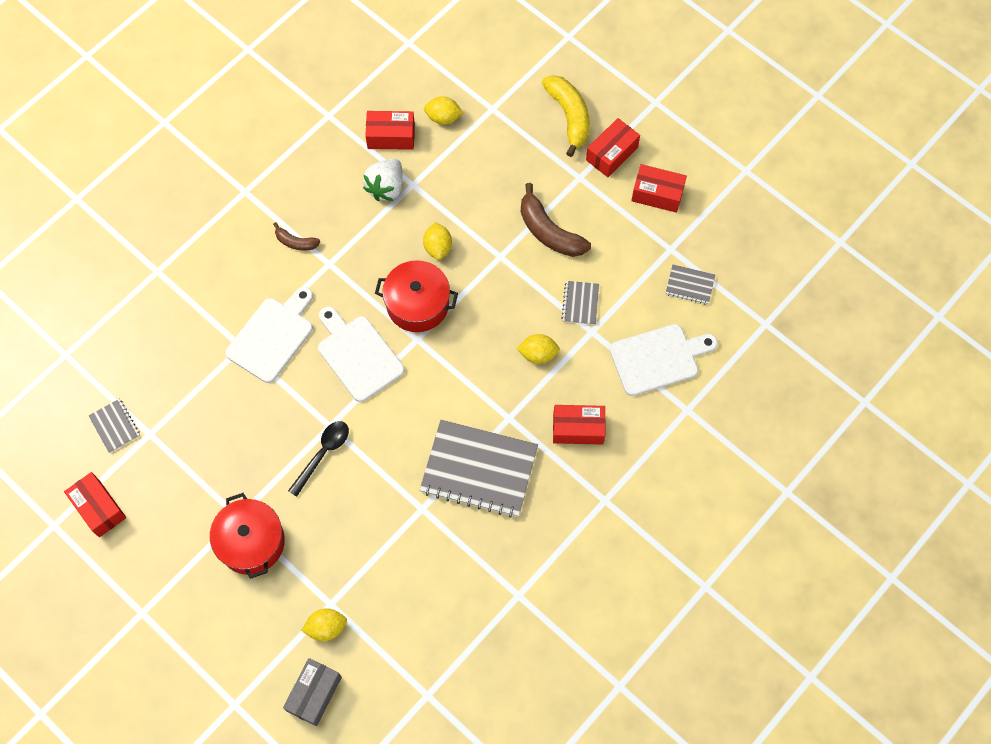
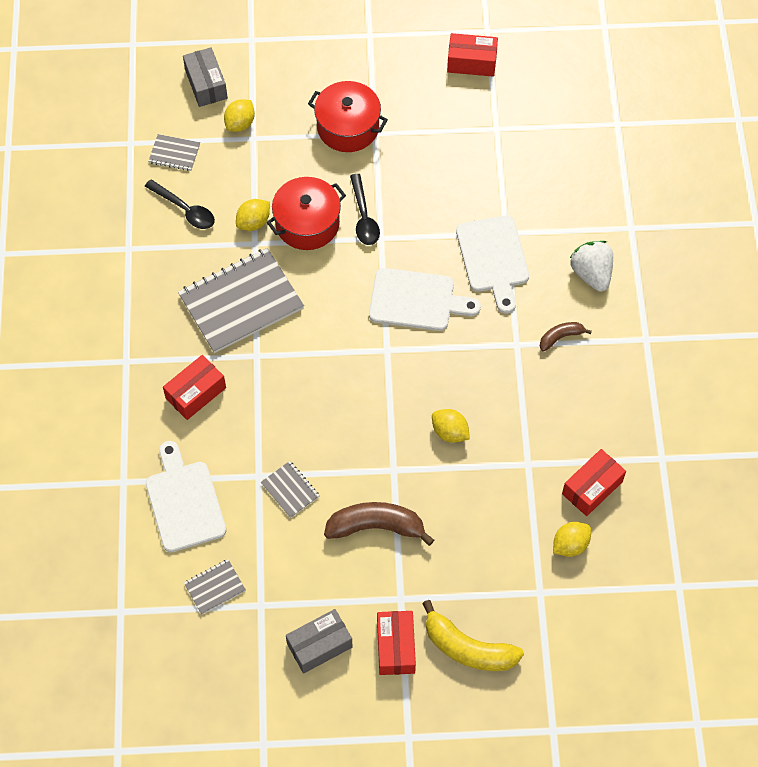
camera: 135 degrees right, 5 degrees down
grey notebook [89,399,140,453] -> grey notebook moved to [148,134,200,171]
white strawberry [363,158,403,201] -> white strawberry moved to [570,241,613,292]
red pot [375,260,458,332] -> red pot moved to [267,177,346,250]
yellow lemon [516,334,560,364] -> yellow lemon moved to [236,199,270,231]
white cutting board [609,324,718,396] -> white cutting board turned 135 degrees clockwise [146,441,226,552]
red box [631,164,687,213] -> grey box [286,609,353,674]
none -> black spoon [145,179,215,229]

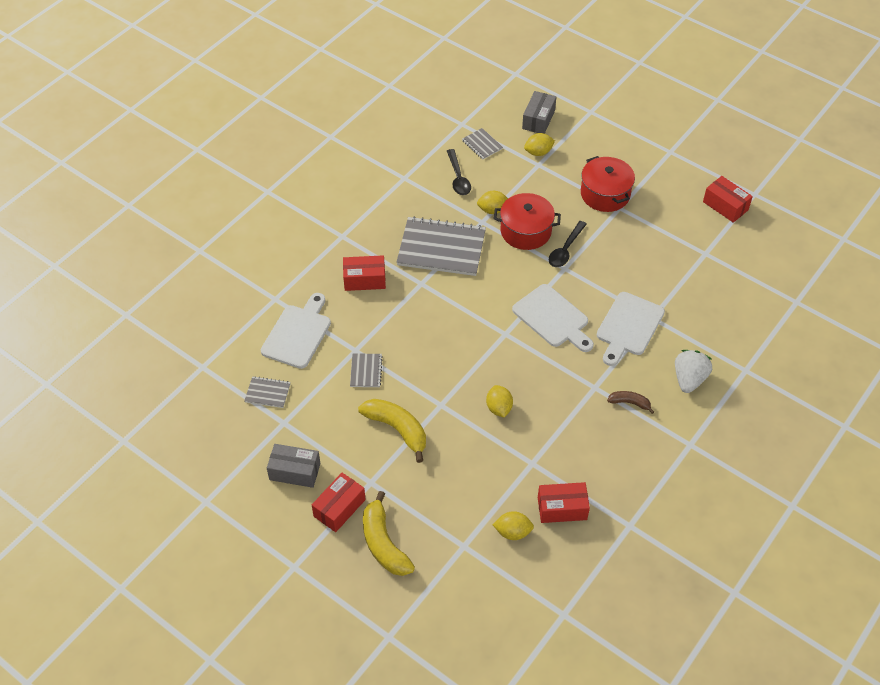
camera: 40 degrees right, 10 degrees down
brown banana [324,502,434,546] -> yellow banana [358,399,426,463]

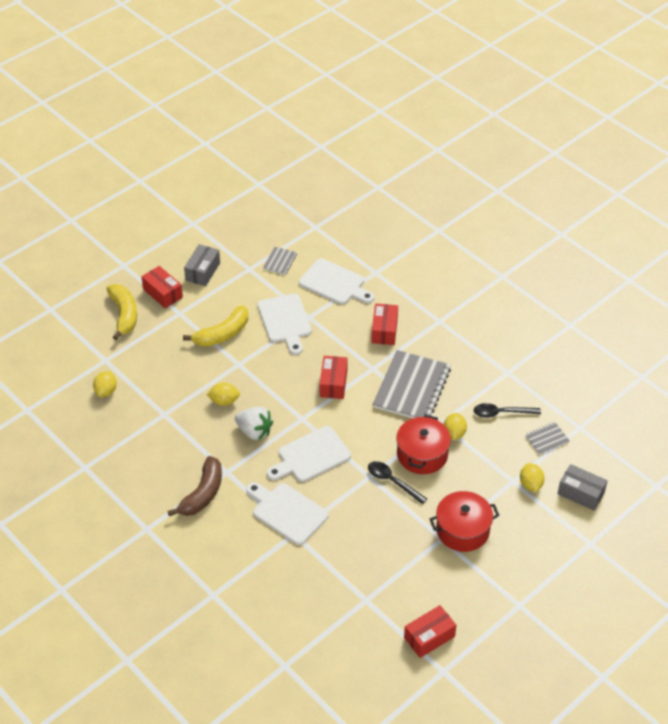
camera: 100 degrees right, 5 degrees down
grey notebook [350,353,383,387] -> white cutting board [258,293,312,355]
yellow banana [363,491,415,576] -> yellow banana turned 90 degrees clockwise [107,284,137,340]
red box [538,482,590,523] -> red box moved to [320,356,348,399]
brown banana [607,391,654,414] -> brown banana [168,456,222,516], size x1.85
white strawberry [675,350,712,393] -> white strawberry moved to [235,407,273,440]

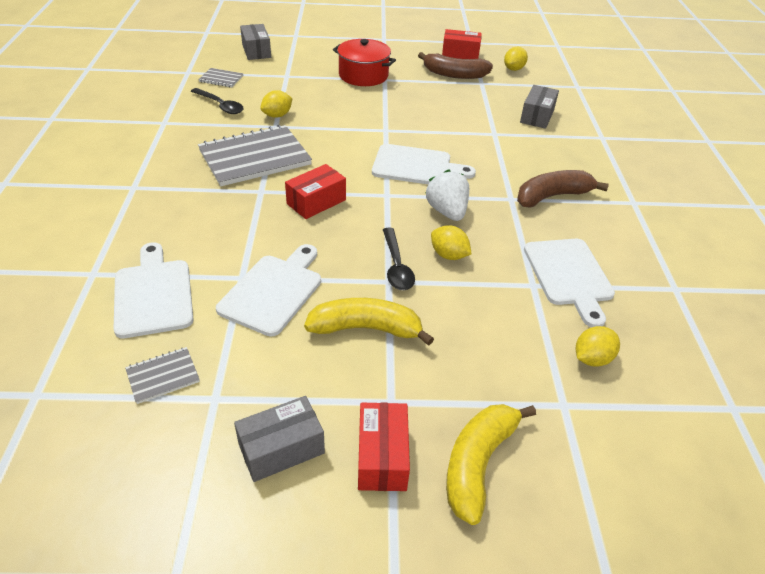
camera: 140 degrees left, 5 degrees down
white cutting board [246,482,328,545] -> white cutting board moved to [524,239,615,327]
black spoon [368,461,427,504] -> black spoon moved to [383,228,415,290]
red box [371,304,398,345] -> none
red pot [396,415,451,474] -> none
yellow lemon [520,463,545,492] -> yellow lemon moved to [504,47,528,71]
none -> brown banana [418,52,493,79]
none -> grey box [520,85,559,129]

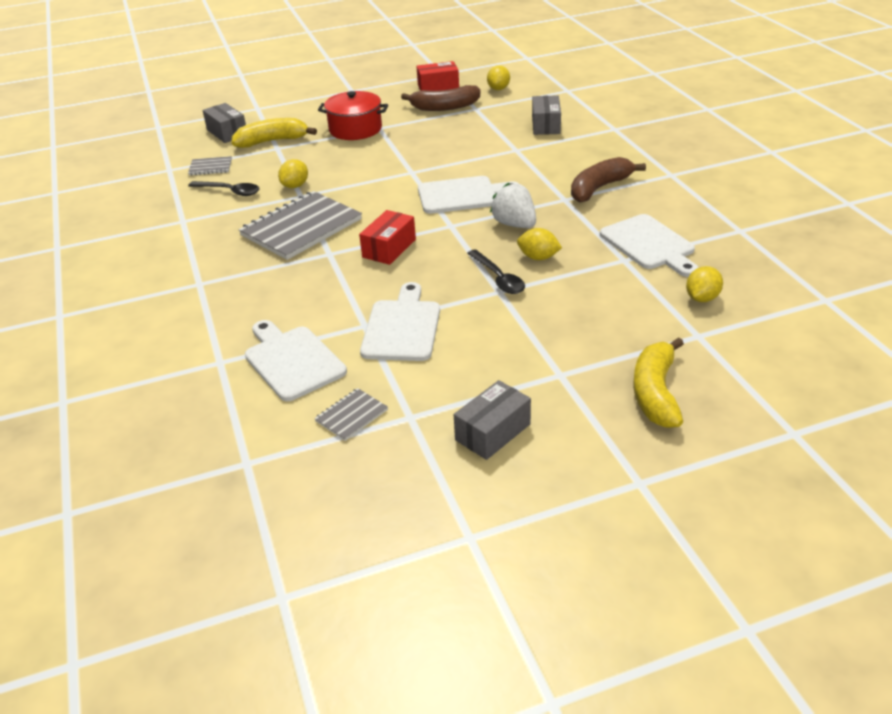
camera: 15 degrees left, 5 degrees down
yellow banana [304,298,434,346] -> yellow banana moved to [232,118,317,148]
red box [358,403,410,491] -> none

